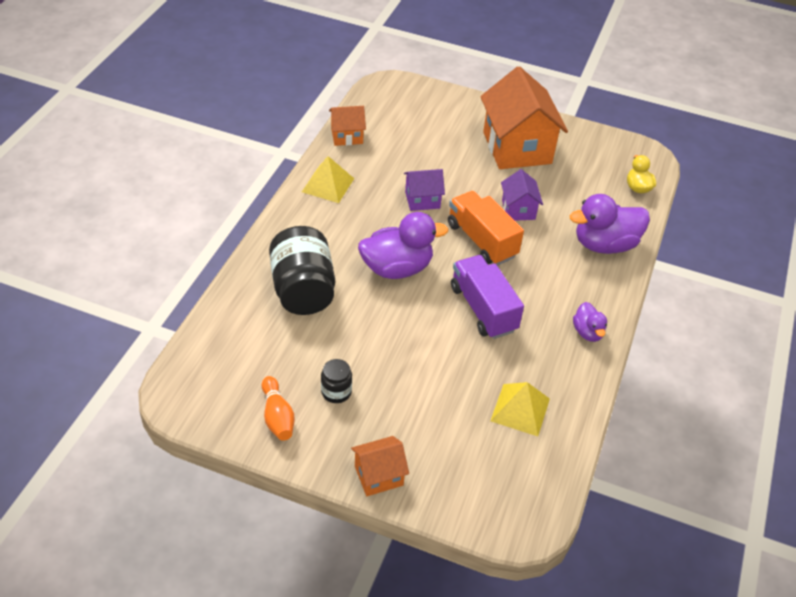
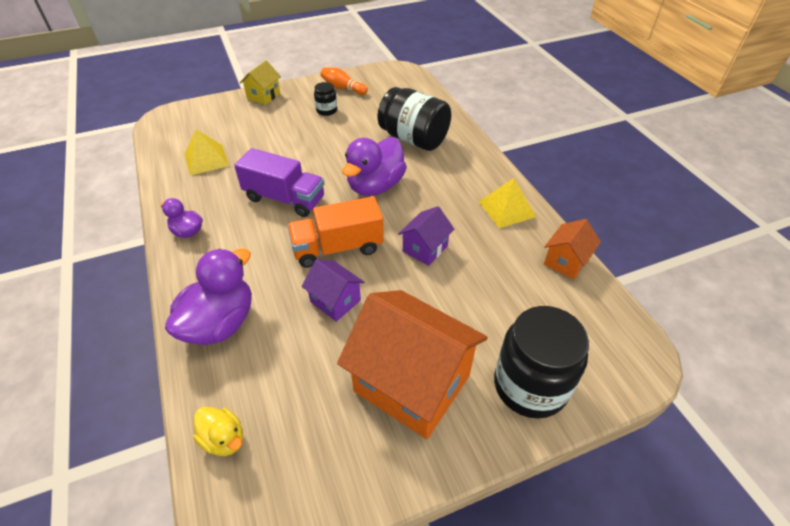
camera: 140 degrees right, 0 degrees up
orange house [351,436,409,496] -> yellow house [240,60,281,105]
orange truck [448,191,524,265] -> orange truck turned 150 degrees clockwise [287,196,384,268]
none -> black jar [494,306,589,419]

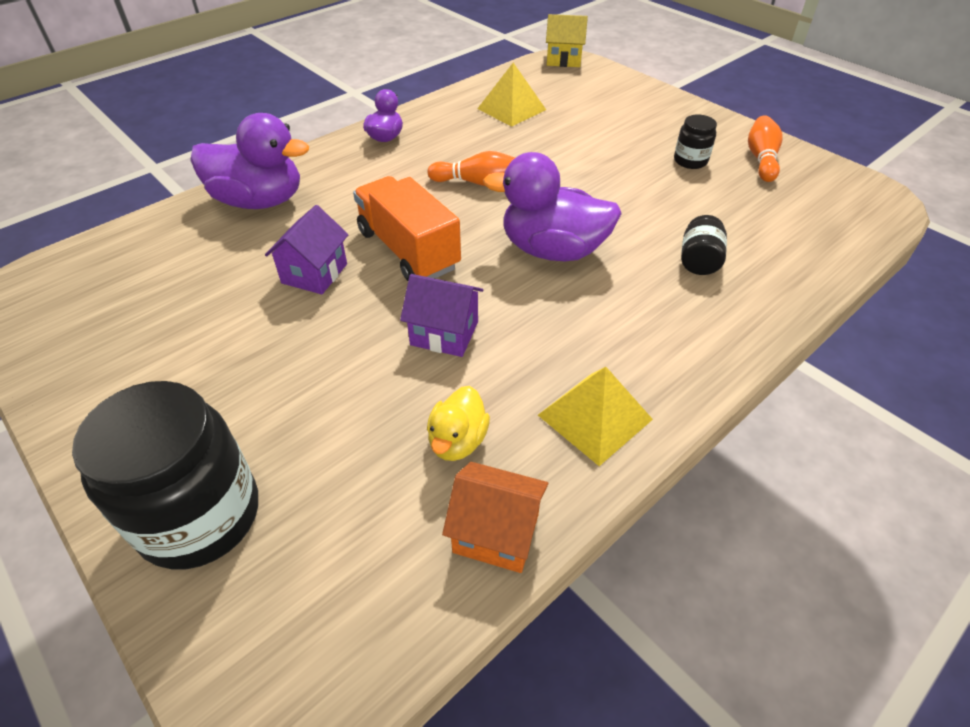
camera: 70 degrees right, 0 degrees up
yellow duck [193,407,243,456] -> yellow duck moved to [427,386,490,461]
purple truck [234,148,324,217] -> orange bowling pin [427,151,515,186]
yellow house [240,60,281,105] -> yellow house moved to [546,14,588,67]
orange house [337,290,488,439] -> none
black jar [377,87,451,151] -> black jar [681,215,727,275], size x0.47

